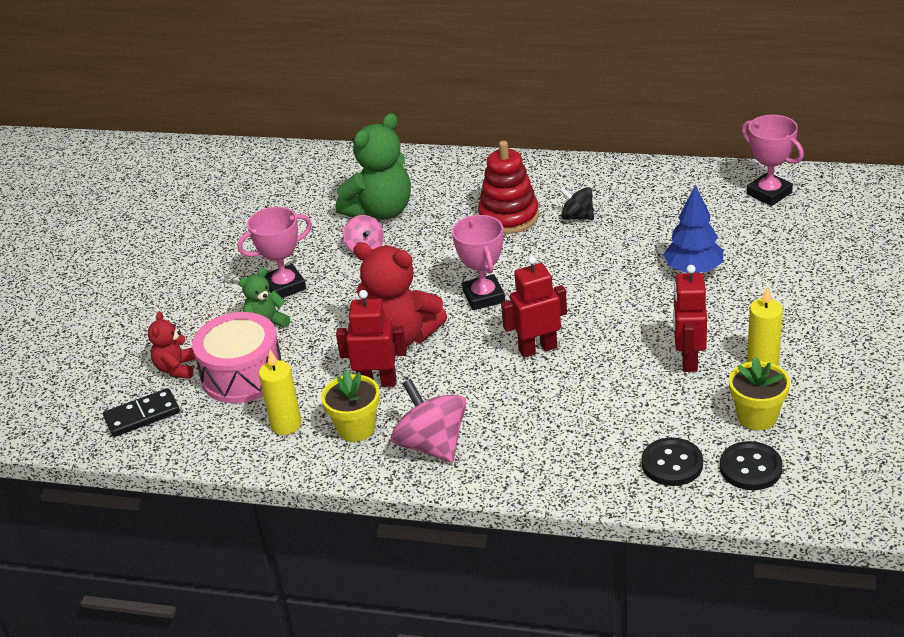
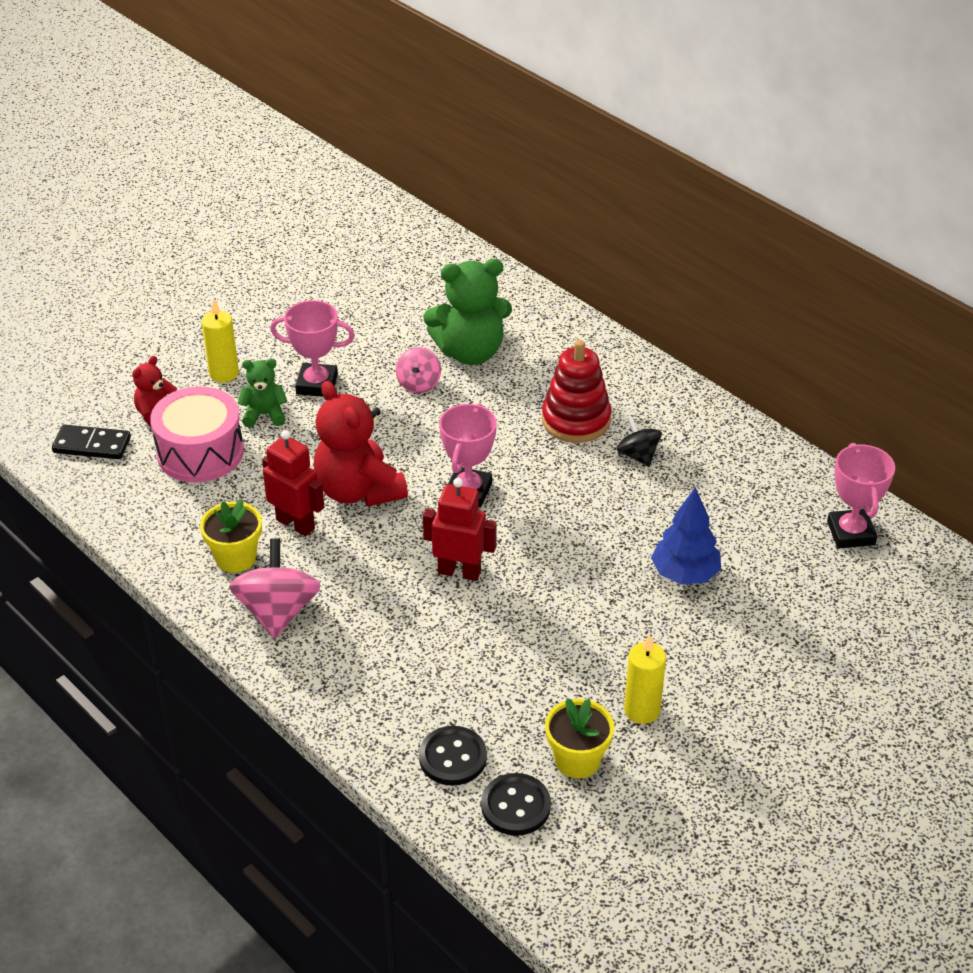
camera: 30 degrees right, 5 degrees up
yellow candle [259,350,302,435] -> yellow candle moved to [201,299,239,382]
red robot [673,265,707,372] -> none

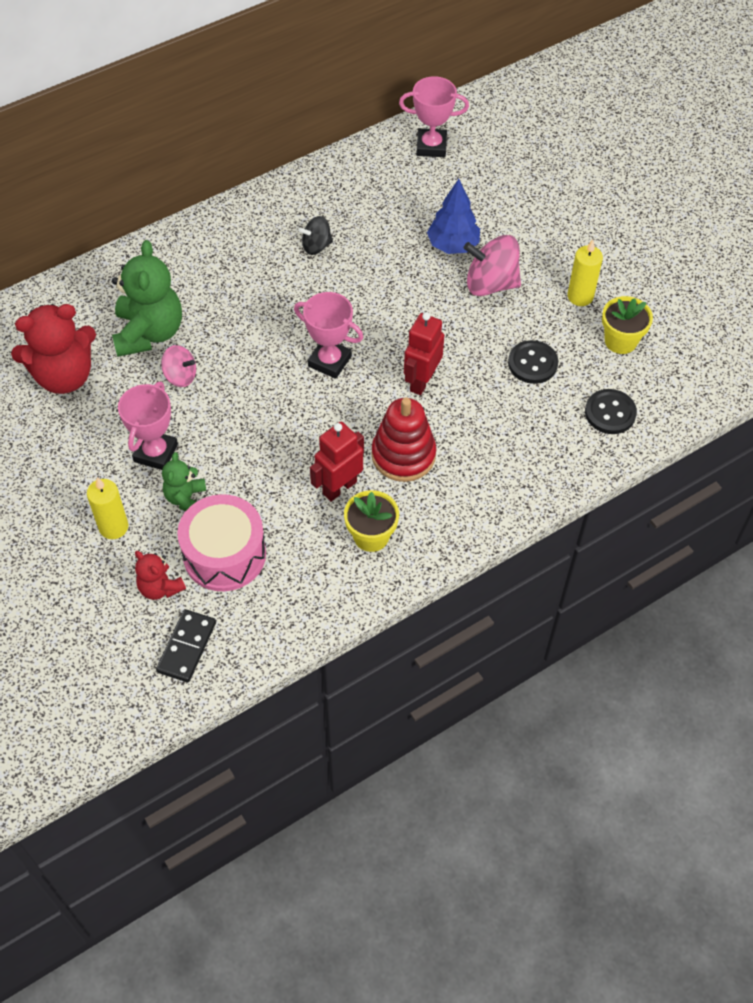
camera: 80 degrees left, 15 degrees up
pink spinning top [229,538,321,639] -> pink spinning top moved to [464,235,521,296]
red teddy bear [314,381,408,507] -> red teddy bear moved to [11,304,96,394]
black button [481,773,551,836] -> black button moved to [508,340,558,384]
red stacking toy [542,340,611,443] -> red stacking toy moved to [372,398,436,482]

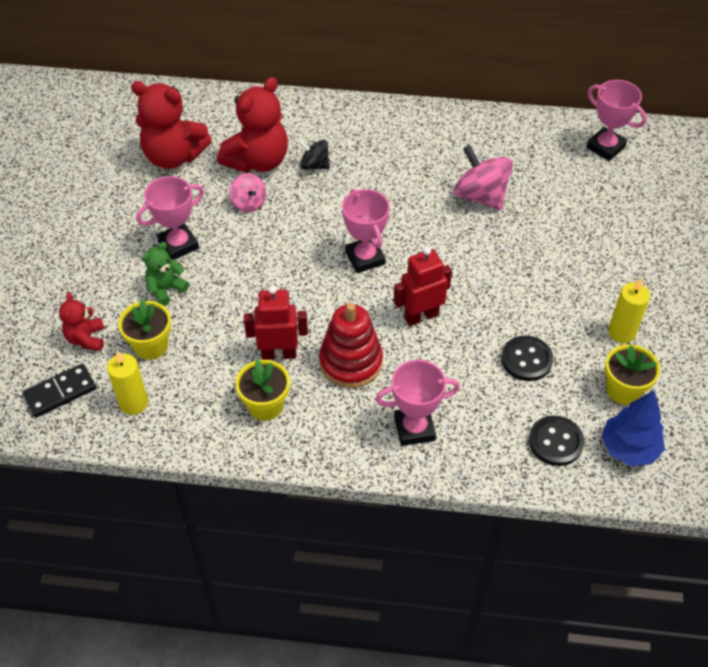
camera: 40 degrees right, 5 degrees down
yellow candle [87,477,128,539] -> yellow candle moved to [107,350,148,415]
green teddy bear [112,240,182,357] -> red teddy bear [217,77,288,173]
pink drum [177,494,266,591] -> yellow flower pot [118,299,171,360]
black spinning top [298,216,333,255] -> black spinning top moved to [298,140,330,170]
blue tree [427,179,480,254] -> blue tree moved to [601,390,665,466]
pink spinning top [464,235,521,296] -> pink spinning top moved to [454,145,513,210]
none -> pink trophy [375,360,460,446]

